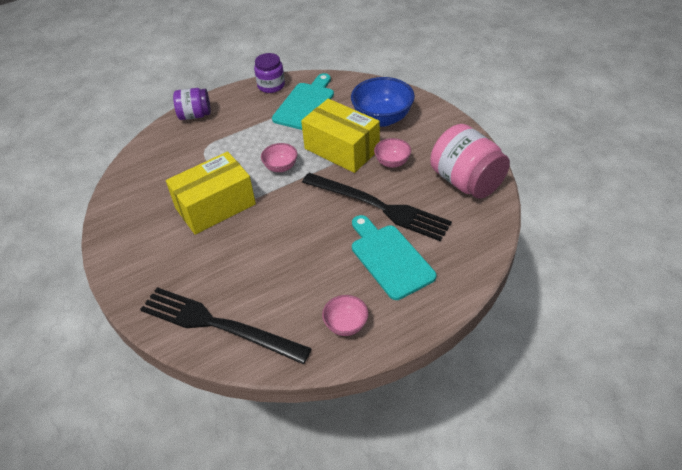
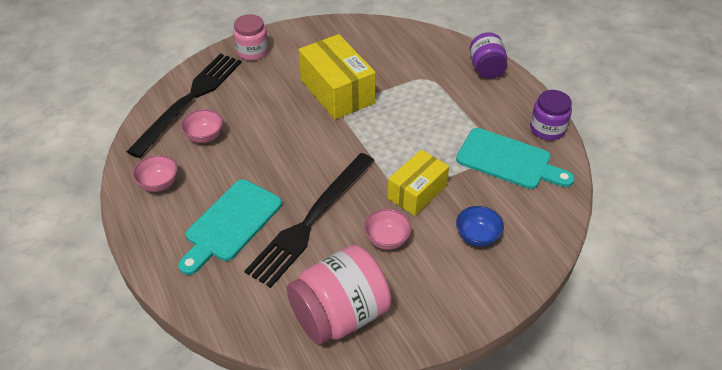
camera: 90 degrees right, 0 degrees up
pink bowl [261,143,298,172] -> pink bowl moved to [181,109,223,143]
yellow box [301,99,380,173] -> yellow box [388,150,449,216], size x0.66
blue bowl [351,77,415,127] -> blue bowl [456,206,504,247], size x0.55
turquoise cutting board [352,215,436,300] -> turquoise cutting board turned 150 degrees clockwise [178,179,282,275]
none -> pink jar [233,14,269,60]

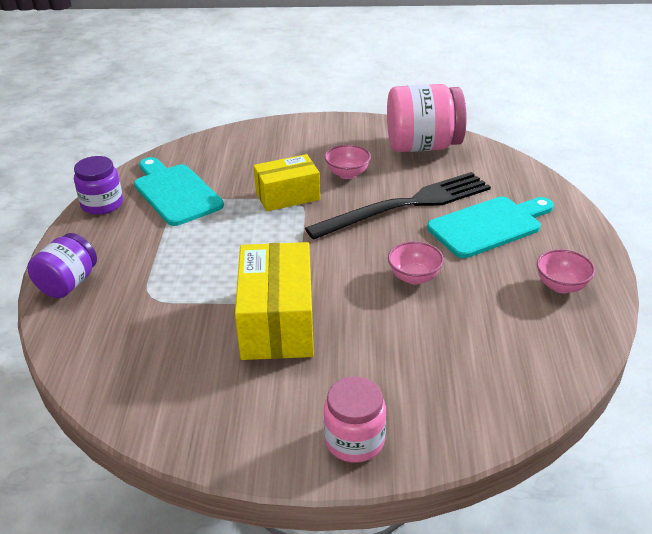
camera: 150 degrees left, 10 degrees down
black fork [126,53,242,158] -> none
pink bowl [181,109,223,143] -> pink bowl moved to [388,241,444,284]
blue bowl [456,206,504,247] -> none

